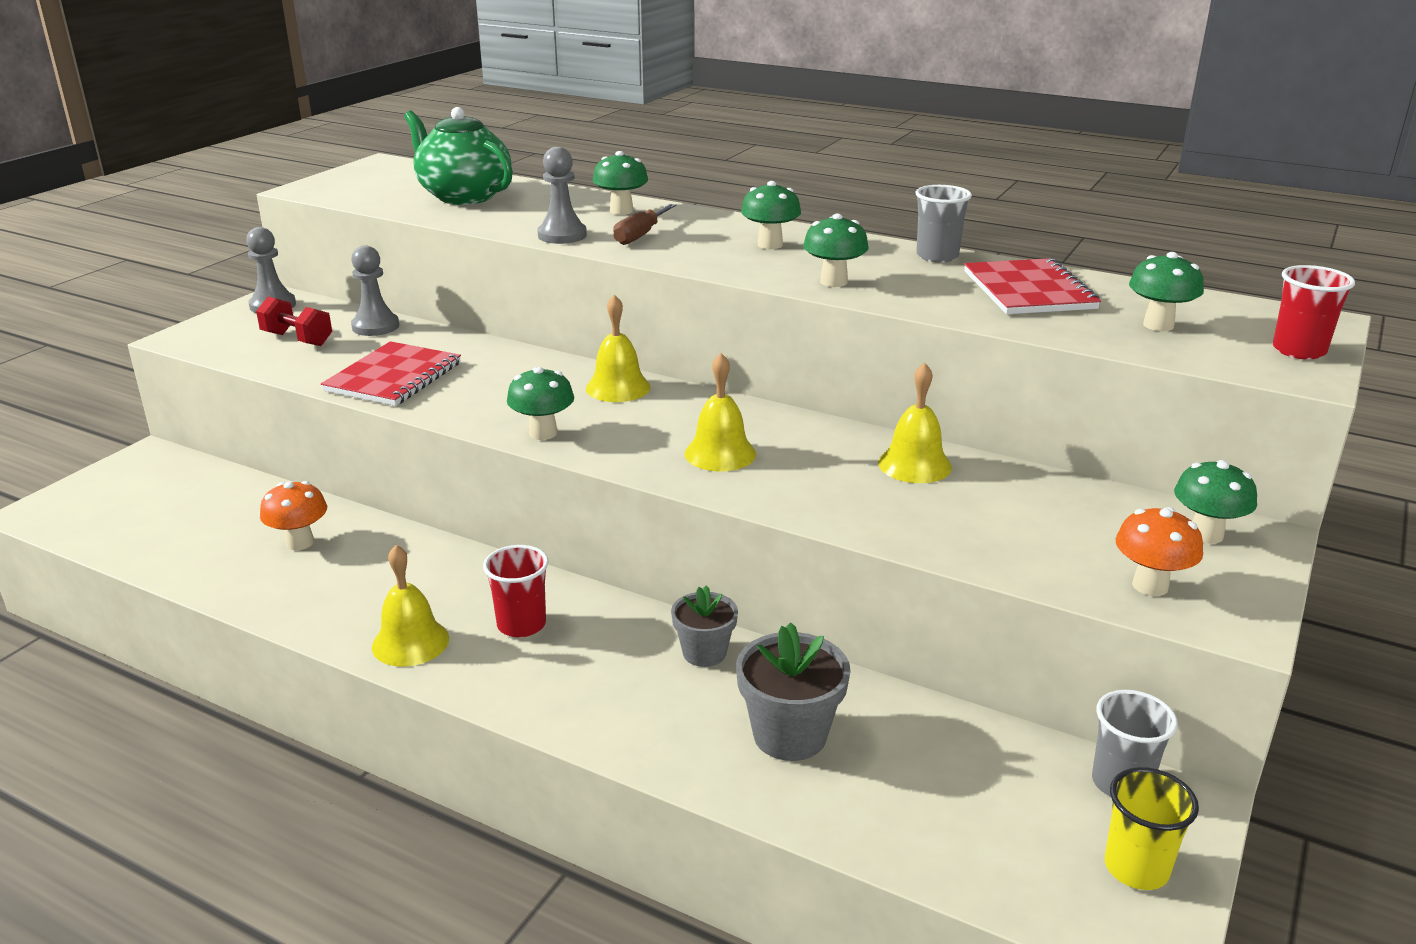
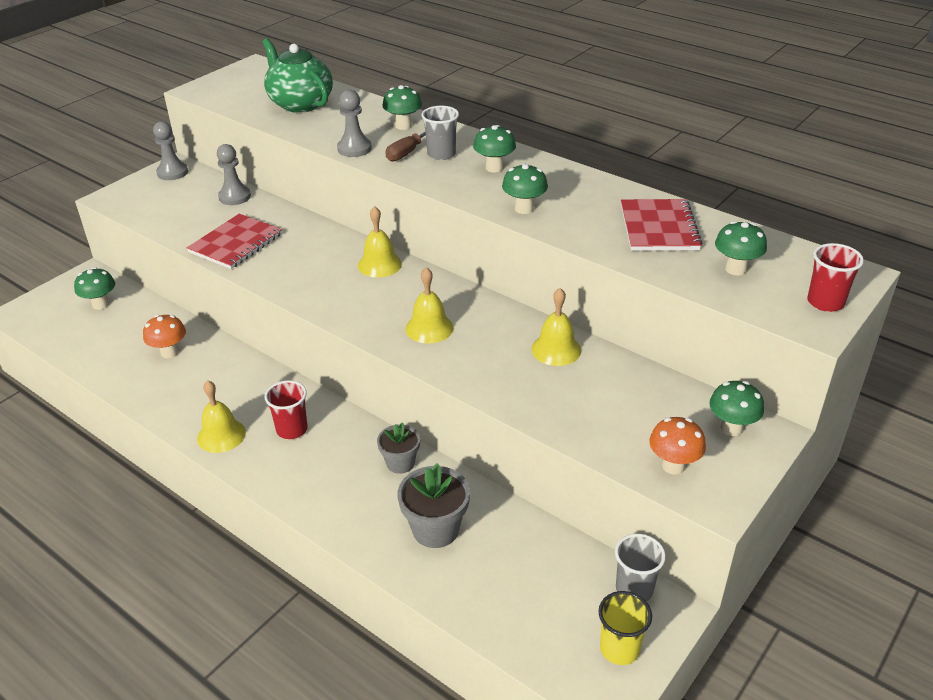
camera: 10 degrees right, 10 degrees up
red dumbbell [256,297,332,346] -> none
green mushroom [507,367,574,440] -> green mushroom moved to [74,267,115,310]
grey cup [915,185,972,263] -> grey cup moved to [421,106,459,160]

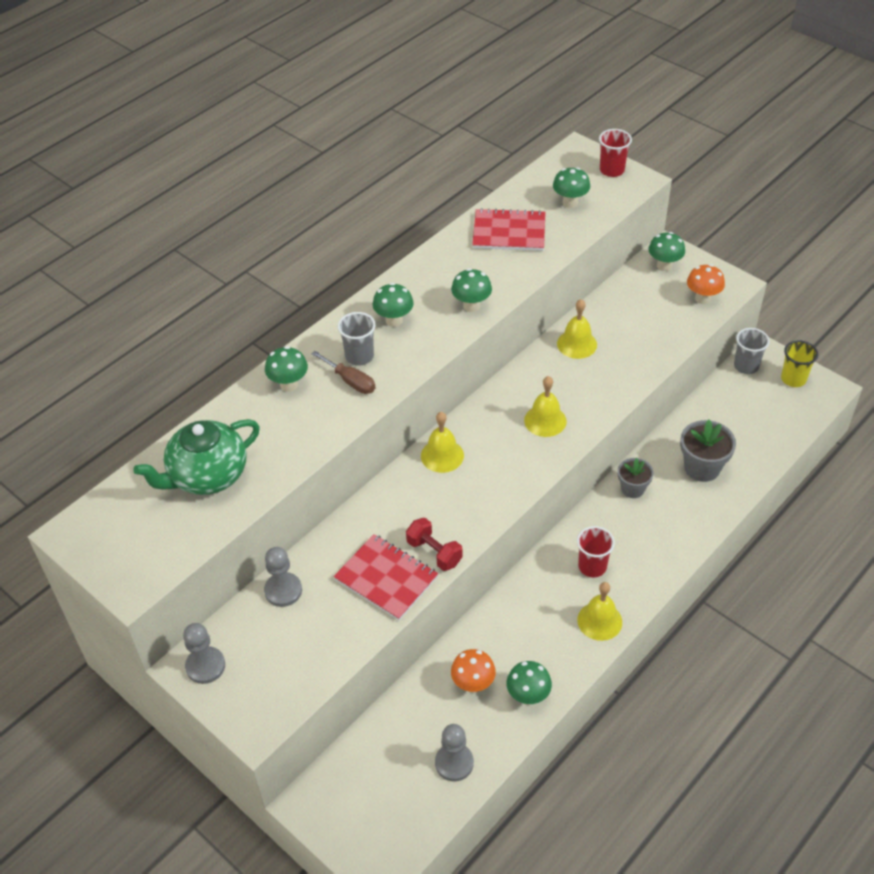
camera: 85 degrees left, 10 degrees up
green mushroom [74,267,115,310] -> green mushroom moved to [506,661,552,705]
grey pawn [337,90,372,157] -> grey pawn moved to [435,724,474,781]
none -> red dumbbell [406,518,463,571]

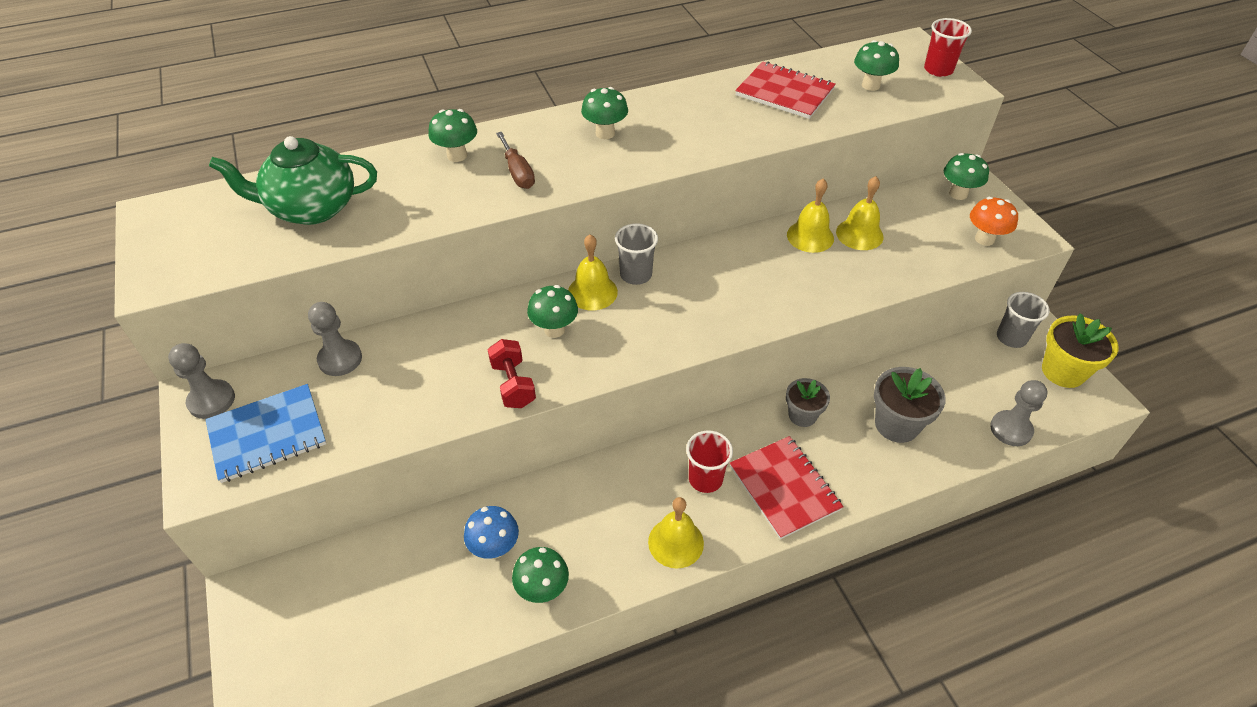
camera: 25 degrees right, 0 degrees up
red notebook [333,534,439,620] -> red notebook moved to [730,436,844,539]
grey cup [338,312,376,366] -> grey cup moved to [615,223,658,285]
grey pawn [435,724,474,781] -> grey pawn moved to [990,380,1048,446]
green mushroom [451,268,492,312] -> green mushroom moved to [527,285,578,338]
orange mushroom [451,649,496,693] -> blue mushroom [464,506,519,559]
yellow bell [524,376,567,437] -> yellow bell moved to [836,176,884,250]
yellow cup [781,340,818,387] -> yellow flower pot [1042,313,1119,388]
none -> blue notebook [205,384,326,483]

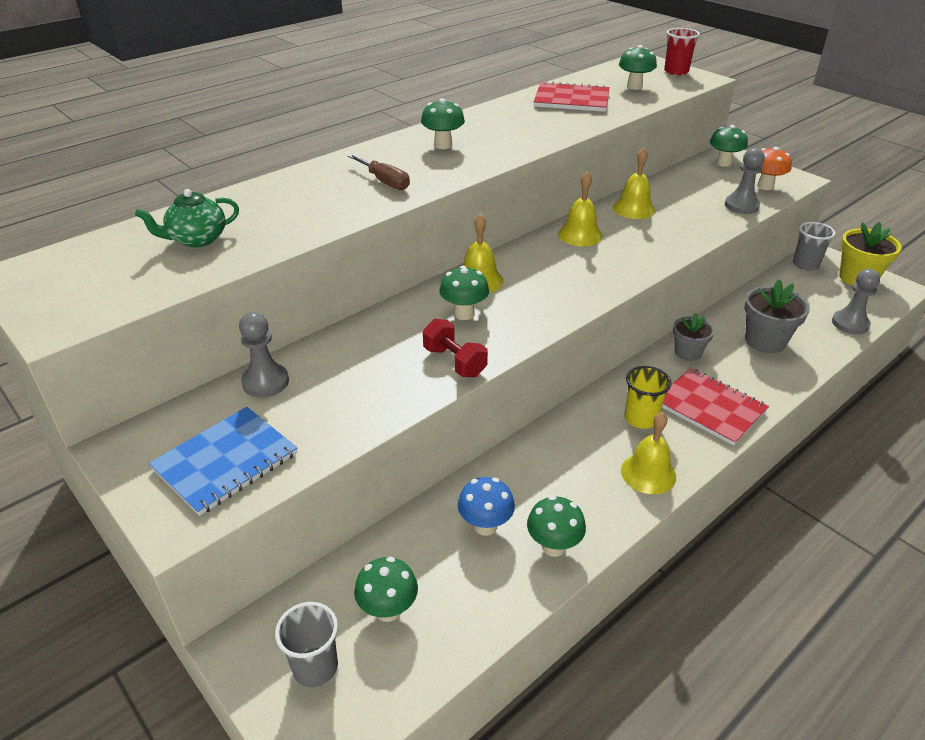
camera: 20 degrees left, 10 degrees down
grey pawn [168,343,235,419] -> grey pawn moved to [725,148,765,214]
green teapot [209,136,377,225] -> green teapot [135,189,239,247], size x0.62
green mushroom [428,109,477,162] -> green mushroom moved to [354,557,418,622]
grey cup [615,223,658,285] -> grey cup moved to [275,602,338,687]
red cup [686,430,733,493] -> yellow cup [624,366,672,429]
yellow bell [836,176,884,250] -> yellow bell moved to [558,172,603,246]

